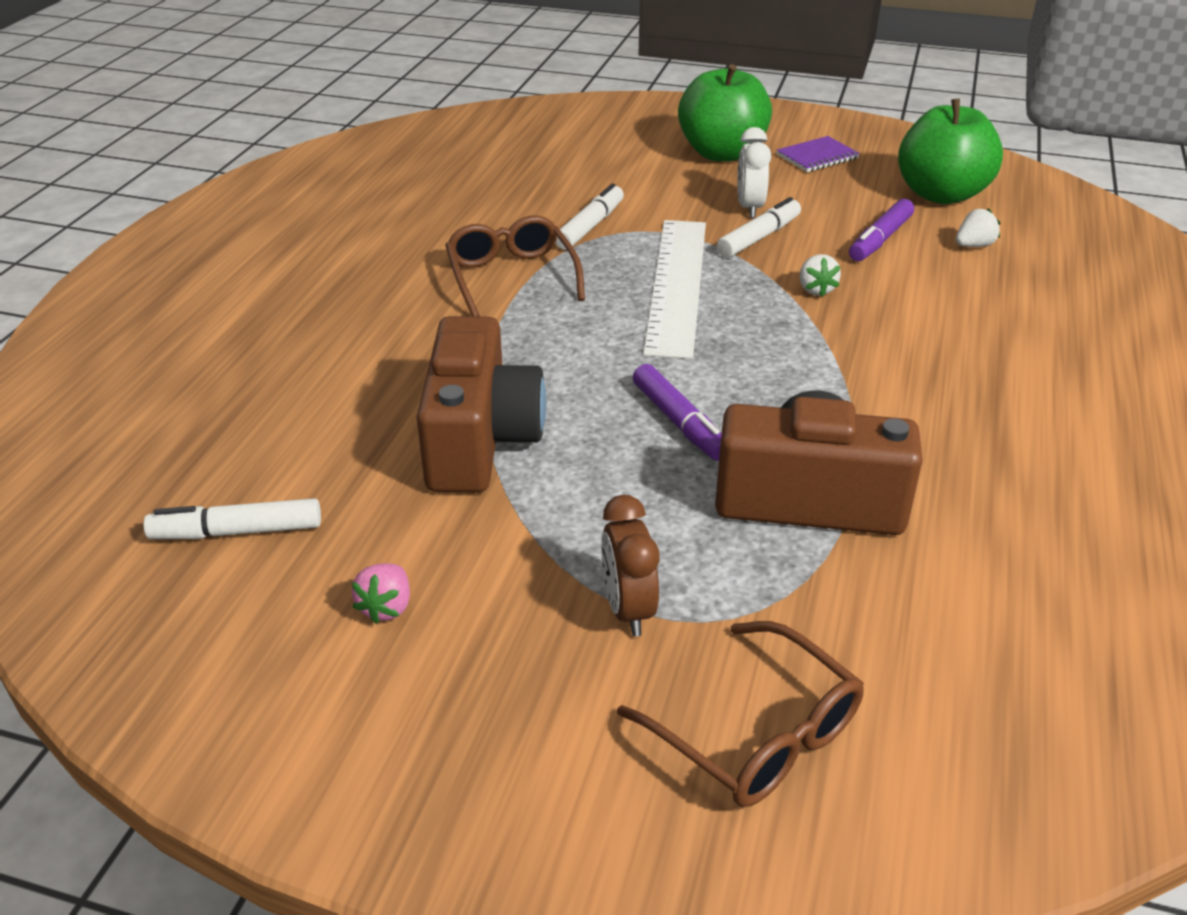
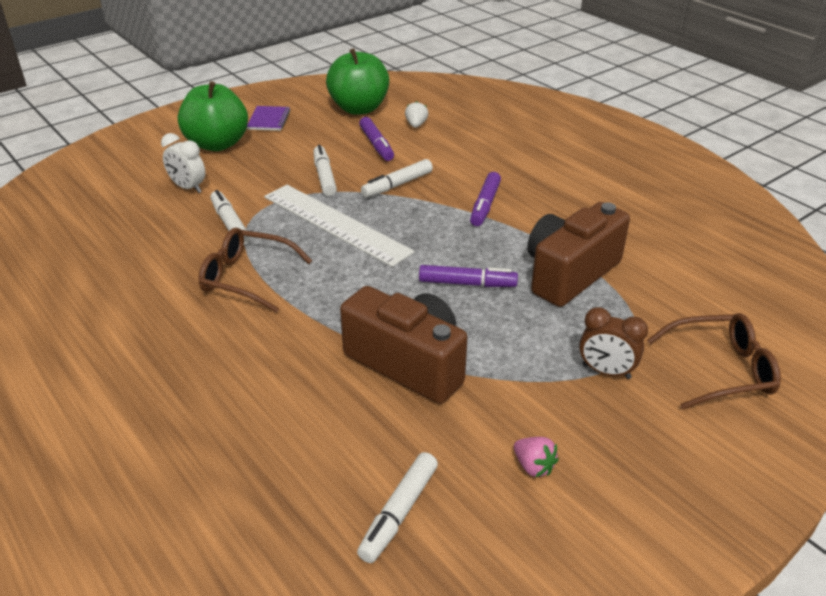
camera: 55 degrees left, 0 degrees up
white clock [737,127,771,218] -> white clock moved to [161,133,205,193]
white strawberry [799,254,841,297] -> white marker [361,159,433,198]
none -> purple marker [470,172,501,226]

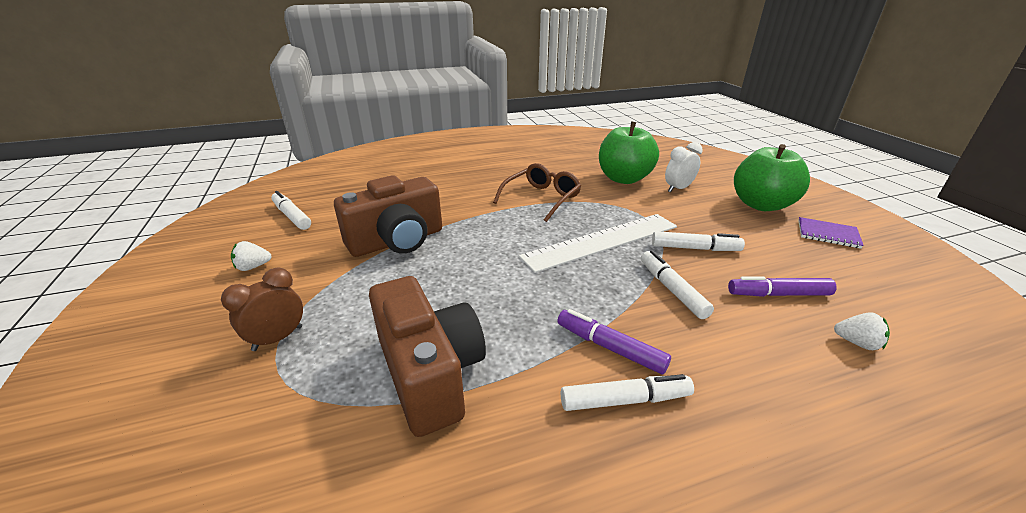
camera: 110 degrees right, 5 degrees down
white marker [210,190,250,245] -> white marker moved to [561,374,694,411]
green apple [326,48,389,115] -> green apple moved to [599,122,659,184]
purple marker [419,265,518,287] -> none
pink strawberry [514,437,559,477] -> white strawberry [231,241,272,271]
brown glasses [647,313,781,410] -> none

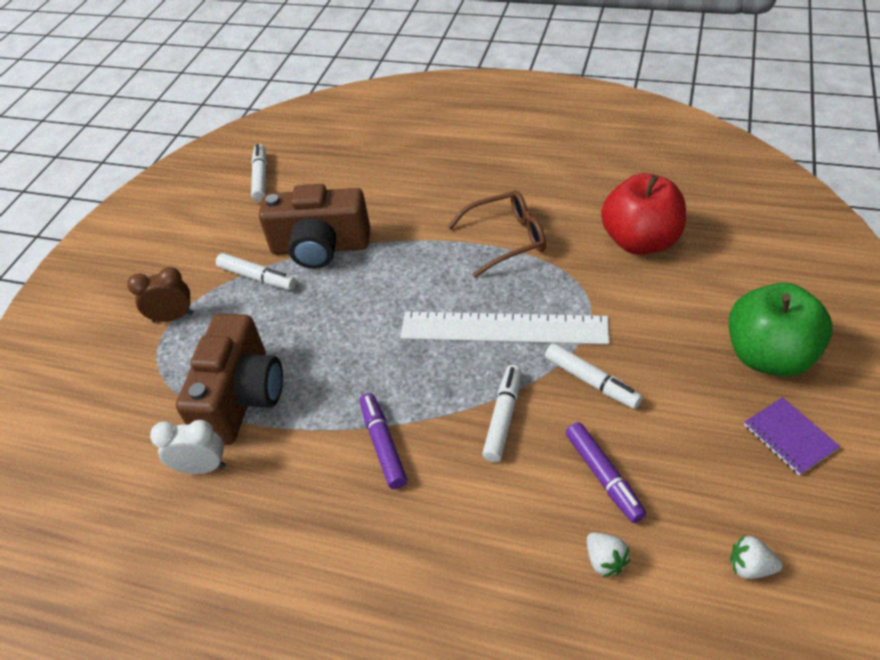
camera: 40 degrees right, 15 degrees up
white strawberry [231,241,272,271] -> white strawberry moved to [730,535,782,579]
white marker [561,374,694,411] -> white marker moved to [216,253,296,290]
green apple [599,122,659,184] -> red apple [601,173,686,255]
white clock [665,142,703,192] -> white clock moved to [150,420,226,474]
purple marker [728,276,836,297] -> purple marker turned 150 degrees counterclockwise [566,422,646,523]

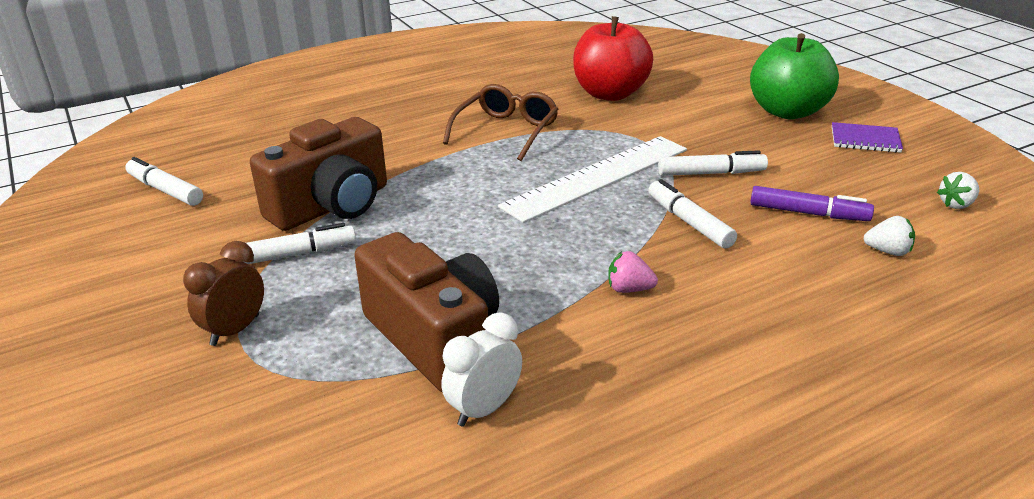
camera: 50 degrees left, 15 degrees down
purple marker [360,393,407,489] -> pink strawberry [608,251,658,293]

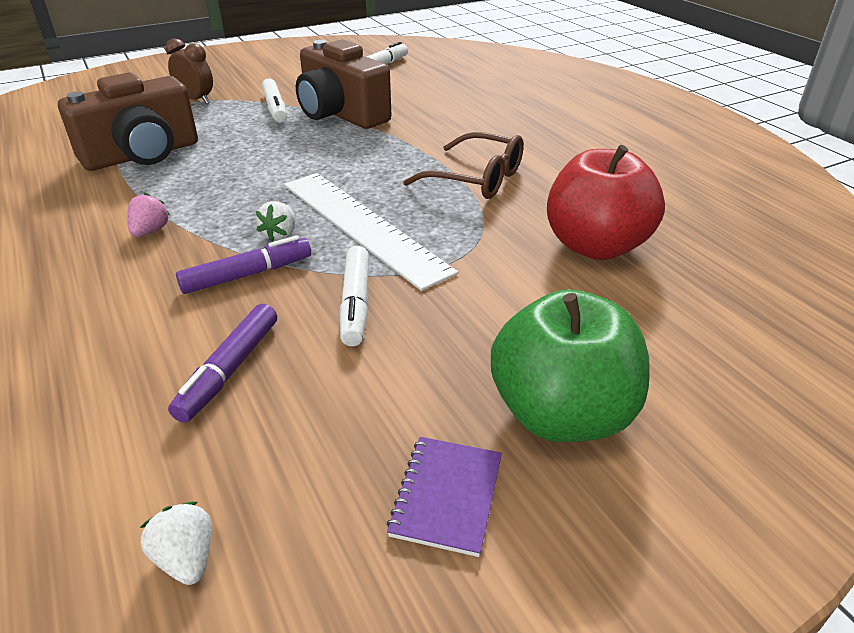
camera: 90 degrees right, 5 degrees up
white clock [441,312,522,427] -> none
white marker [648,179,737,249] -> purple marker [176,235,311,294]
white strawberry [863,216,915,256] -> white strawberry moved to [256,201,295,242]

